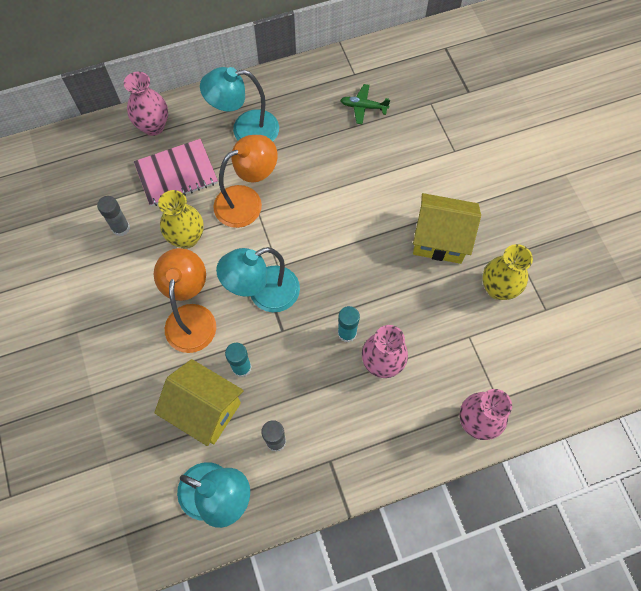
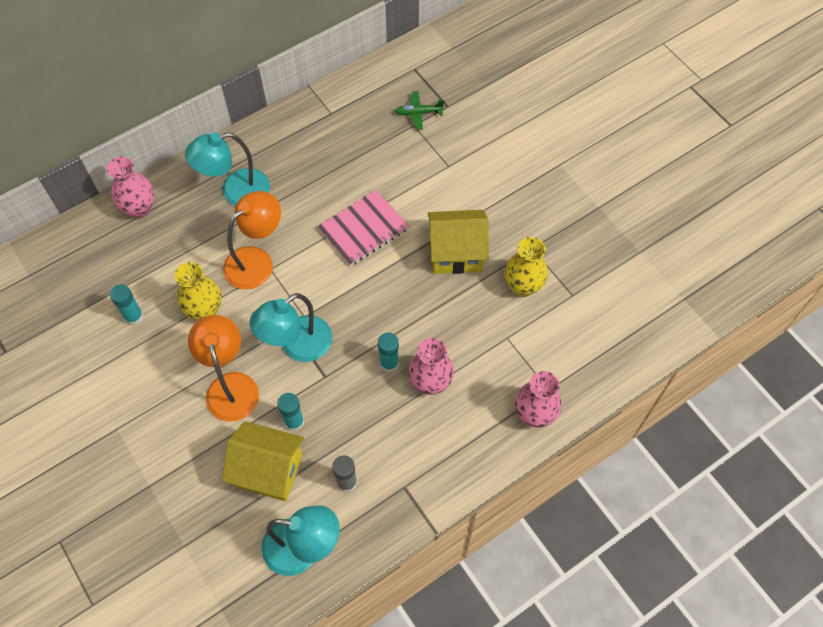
camera: 15 degrees left, 5 degrees down
grey glue stick [97,196,130,236] -> turquoise glue stick [110,284,144,325]
pink notebook [134,139,218,206] -> pink notebook moved to [318,190,409,266]
green plane [340,84,390,124] -> green plane moved to [395,91,444,130]

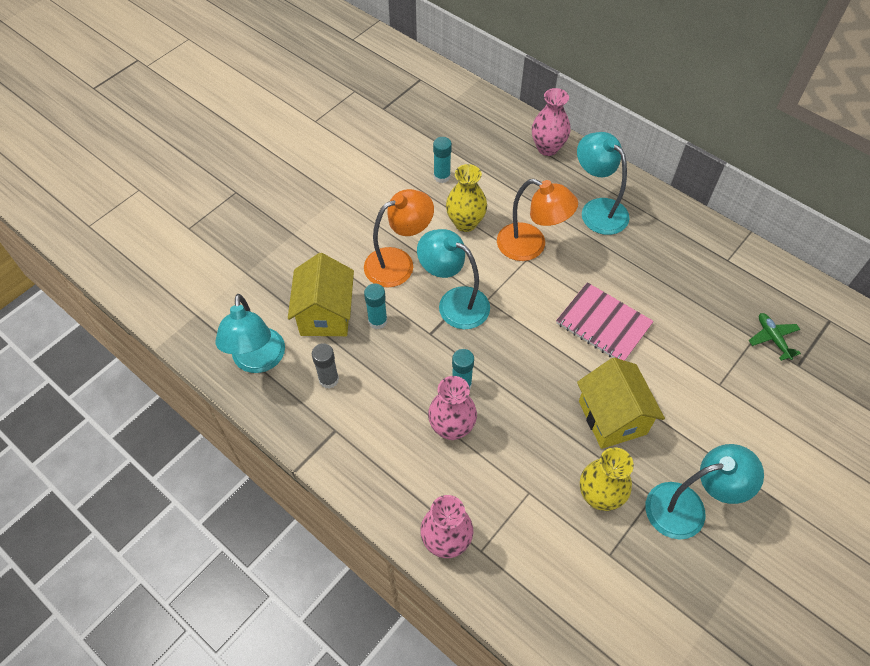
camera: 75 degrees right, 5 degrees down
none -> turquoise lamp [645,444,764,540]

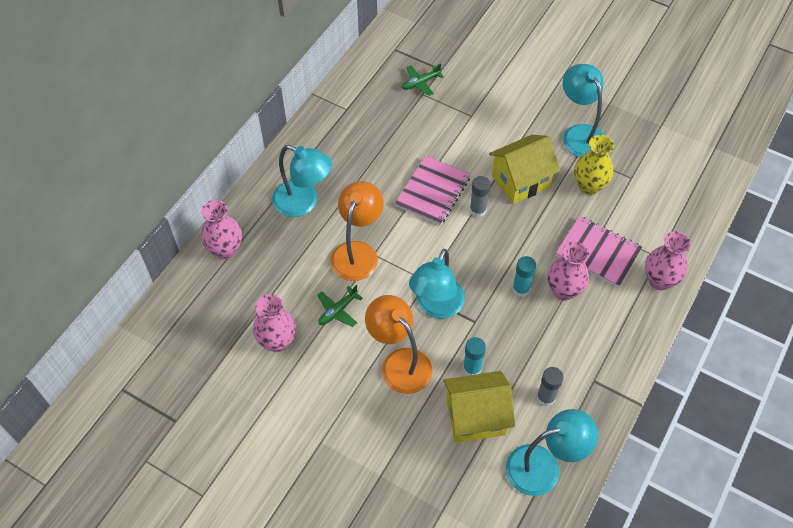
camera: 100 degrees left, 0 degrees up
turquoise glue stick [433,137,452,183] -> pink vase [253,294,296,352]
yellow vase [446,164,487,232] -> green plane [317,285,363,327]
turquoise lamp [577,132,630,235] -> turquoise lamp turned 105 degrees counterclockwise [272,145,332,217]
none -> grey glue stick [470,176,491,217]
none -> pink notebook [556,216,642,287]

